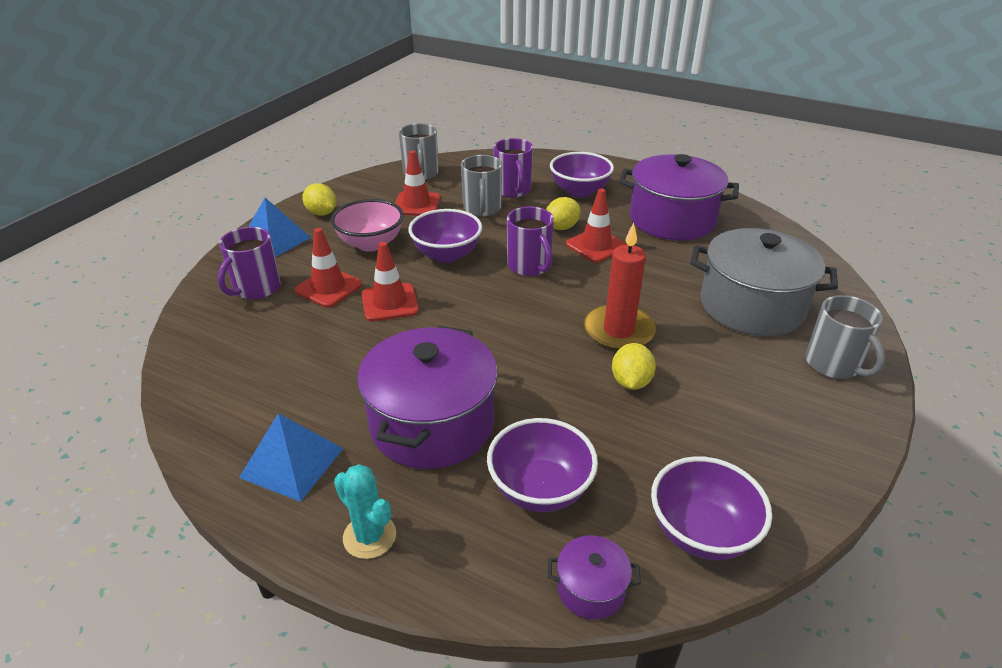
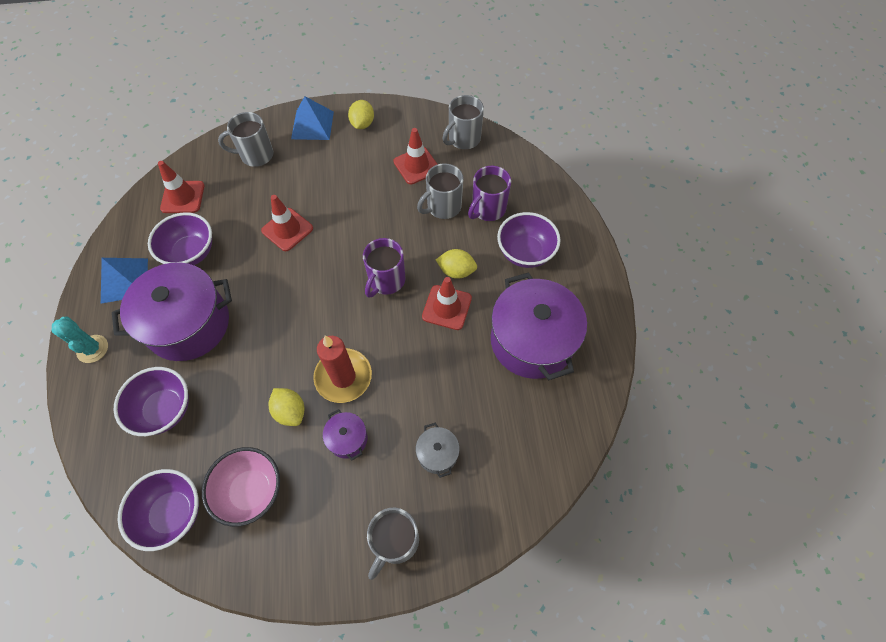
camera: 55 degrees right, 25 degrees up
purple mug [217,227,281,300] -> grey mug [218,112,274,167]
red traffic cone [294,228,362,308] -> red traffic cone moved to [158,161,205,213]
pink bowl [331,199,404,252] -> pink bowl moved to [202,447,280,527]
turquoise cactus [334,464,396,559] -> turquoise cactus turned 45 degrees counterclockwise [52,317,108,363]
purple bowl [408,209,482,263] -> purple bowl moved to [148,212,212,265]
purple pot [548,535,641,620] -> purple pot moved to [323,409,367,461]
yellow lemon [612,343,656,390] -> yellow lemon turned 75 degrees clockwise [269,388,305,426]
grey pot [691,228,838,336] -> grey pot [416,423,460,478], size x0.44

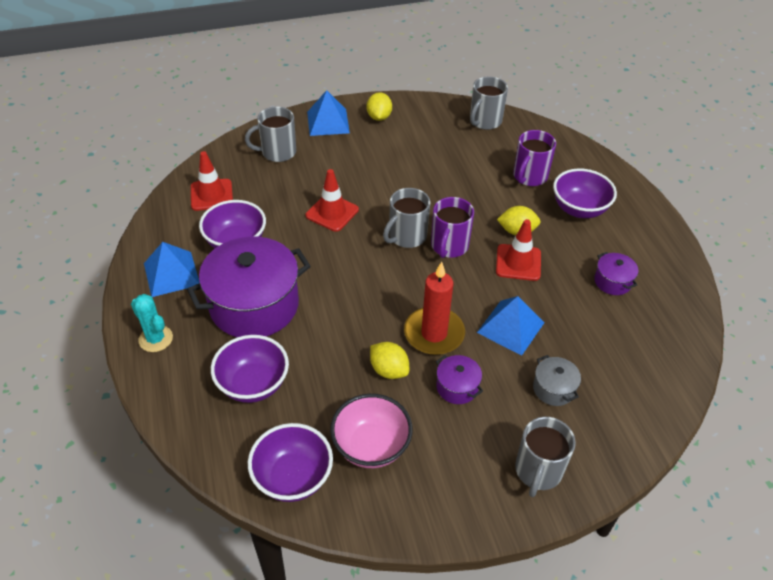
camera: 10 degrees left, 15 degrees down
red traffic cone [393,128,438,184] -> none
grey mug [417,163,464,219] -> grey mug moved to [383,188,430,248]
purple pot [491,272,587,380] -> purple pot [594,252,638,295], size x0.44
none -> blue pyramid [477,296,545,356]

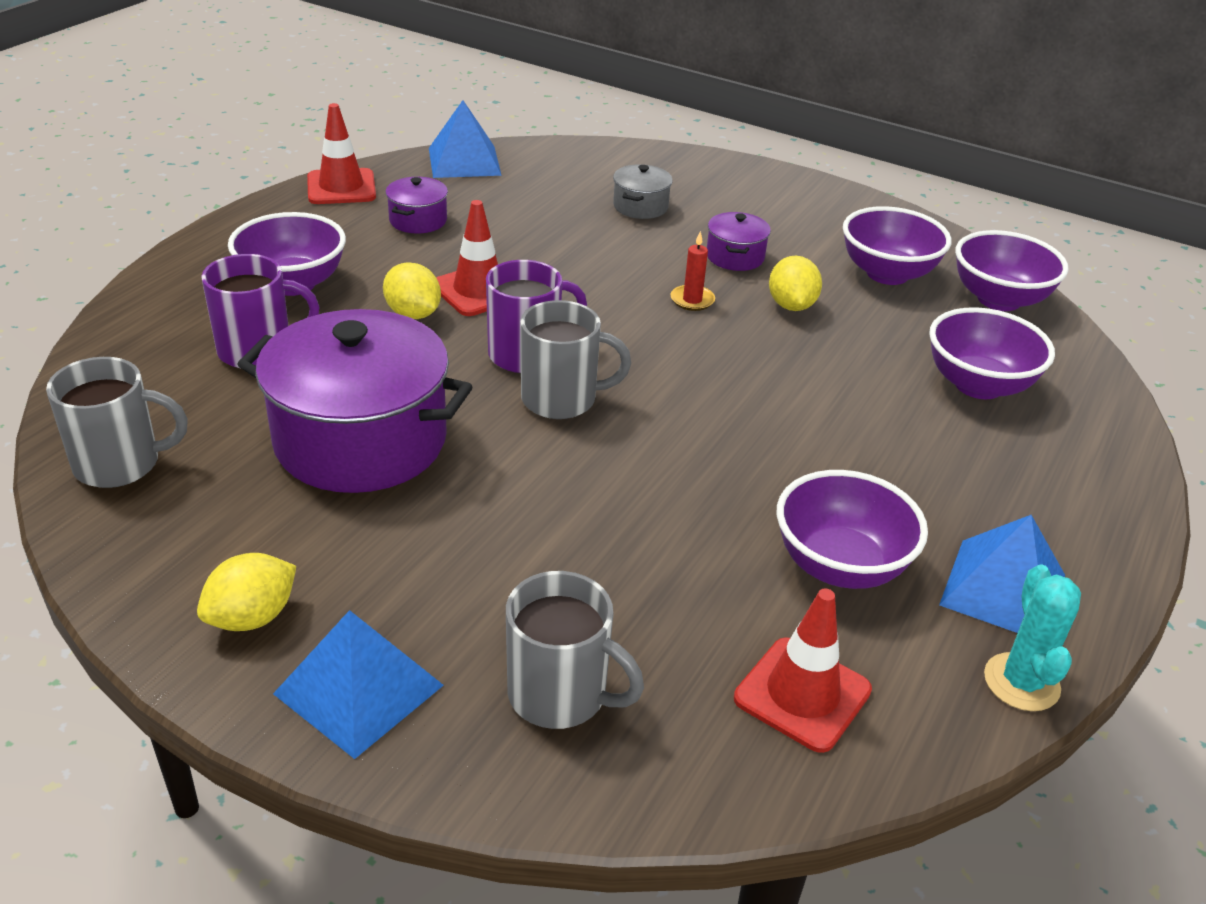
camera: 135 degrees left, 10 degrees down
turquoise cactus [131,294,173,352] -> turquoise cactus moved to [984,564,1081,711]
purple pot [187,237,311,337] -> purple pot moved to [237,309,473,493]
red traffic cone [306,169,359,232] -> red traffic cone moved to [307,103,376,204]
pink bowl [330,394,413,468] -> purple bowl [843,206,952,285]
red candle [404,262,465,355] -> red candle [670,231,715,311], size x0.47
blue pyramid [477,296,545,356] -> blue pyramid moved to [429,100,502,178]
grey mug [515,417,576,497] -> none

